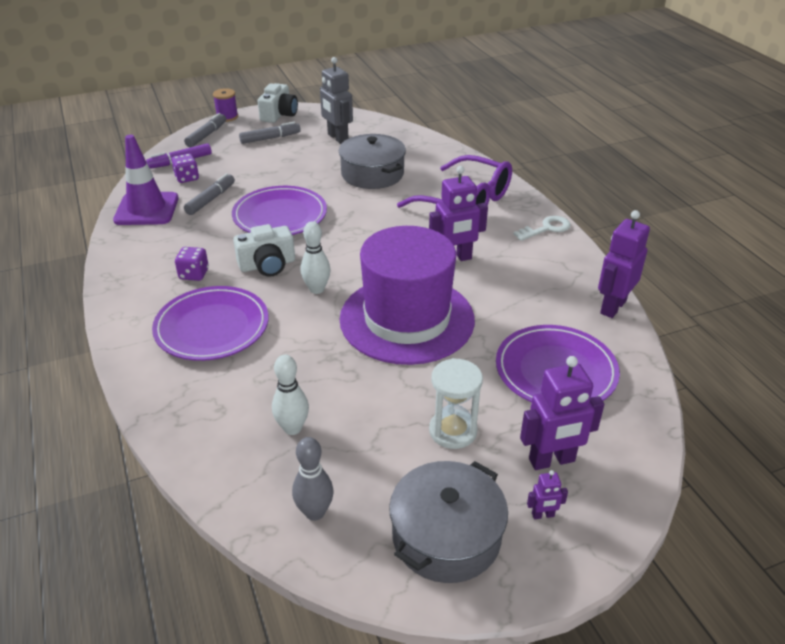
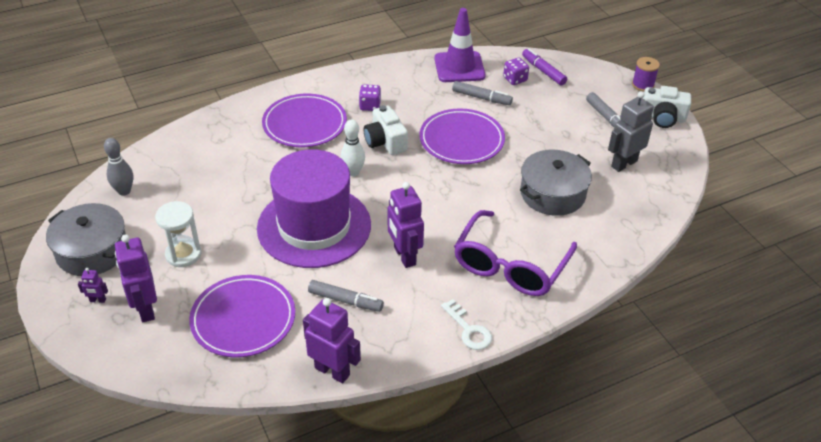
camera: 85 degrees right, 5 degrees up
grey marker [184,113,226,147] -> grey marker moved to [308,280,384,312]
white bowling pin [272,355,309,435] -> none
purple robot [527,470,568,519] -> purple robot turned 75 degrees counterclockwise [78,268,108,303]

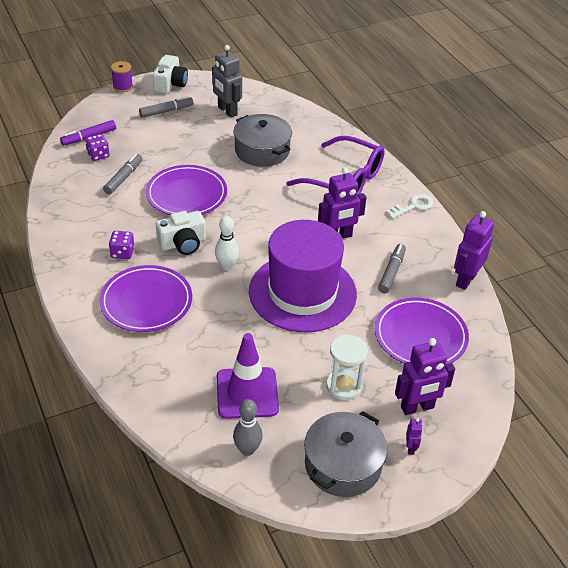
camera: 90 degrees left, 0 degrees up
purple traffic cone [434,8,486,82] -> purple traffic cone moved to [217,333,279,419]

